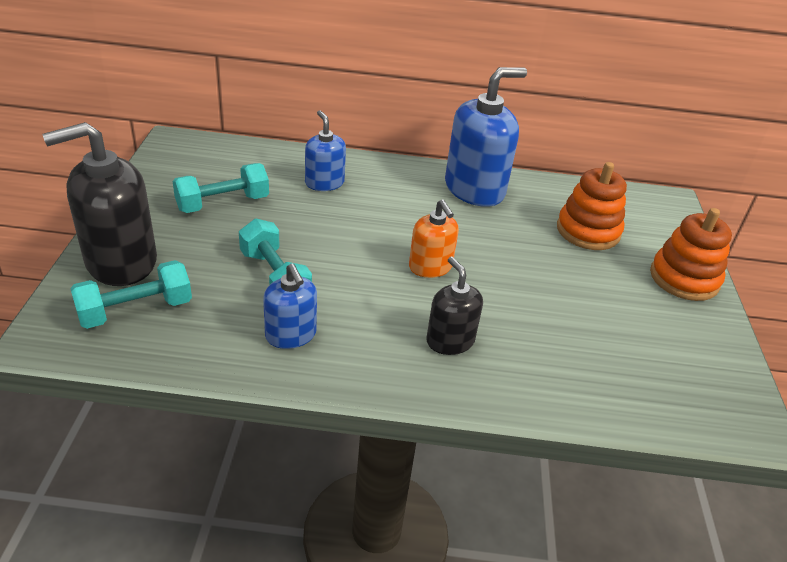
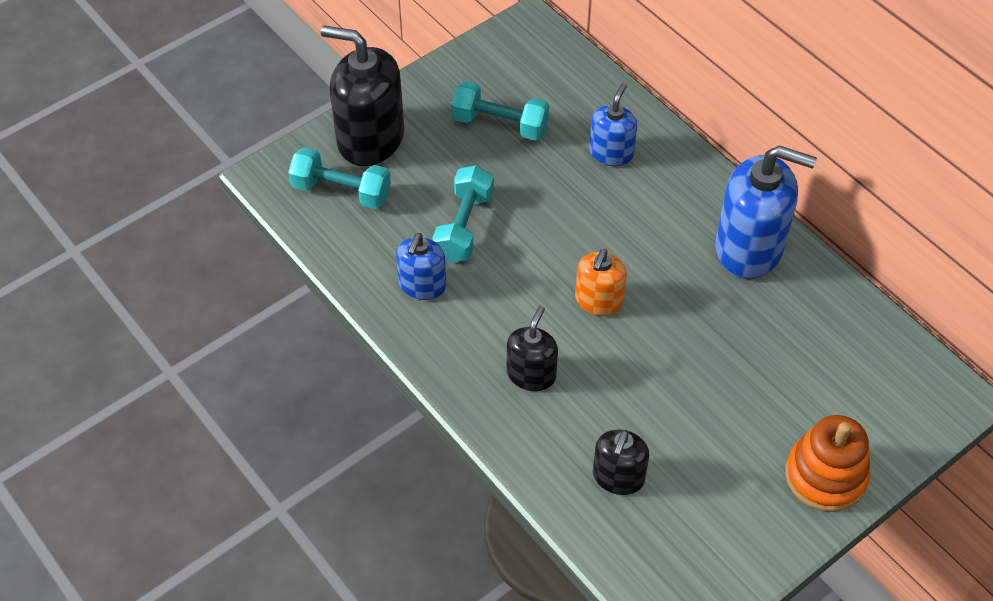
camera: 50 degrees right, 15 degrees up
orange stacking toy [557,162,627,250] -> none
none -> black soap dispenser [593,429,649,495]

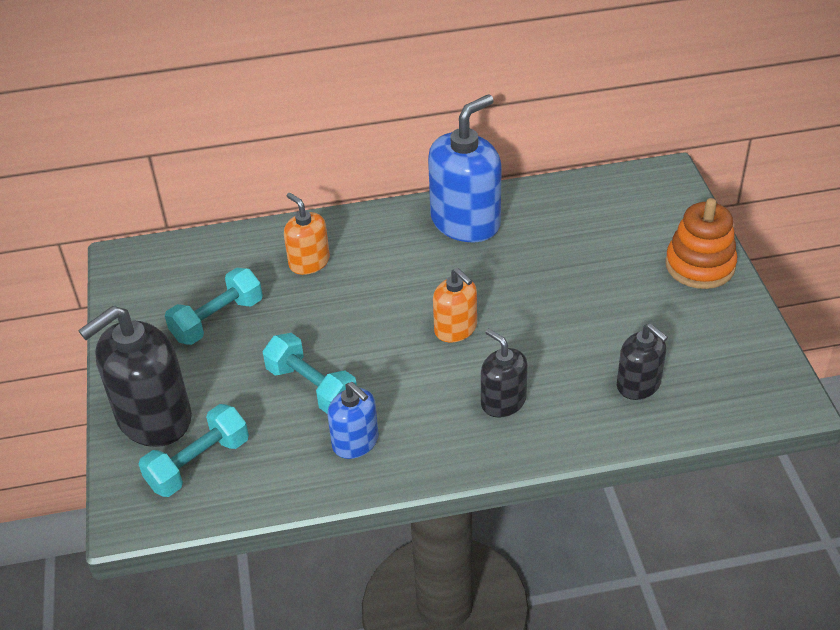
camera: 60 degrees left, 10 degrees down
blue soap dispenser [589,83,637,166] -> orange soap dispenser [284,193,330,275]

